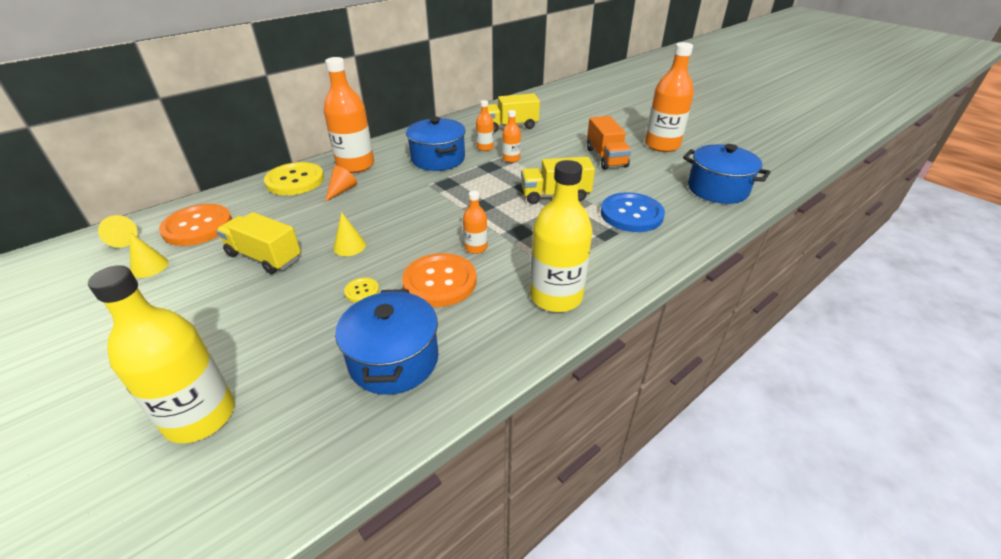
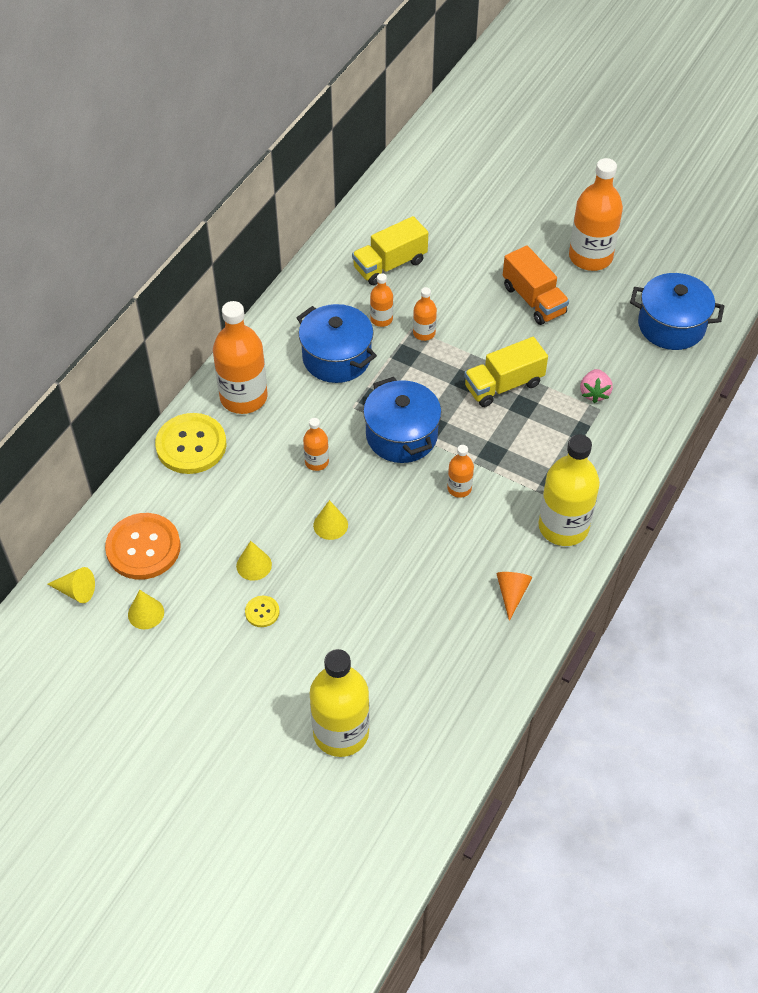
camera: 20 degrees left, 15 degrees up
yellow truck [216,212,301,274] -> yellow cone [236,541,272,581]
orange cone [325,166,357,202] -> orange cone moved to [497,572,532,621]
blue pot [335,289,438,395] -> blue pot moved to [363,377,441,463]
yellow button [344,278,379,302] -> yellow button moved to [245,596,280,627]
orange button [402,253,477,307] -> none
blue button [601,193,665,232] -> pink strawberry [580,369,613,403]
none -> orange bottle [303,418,329,471]

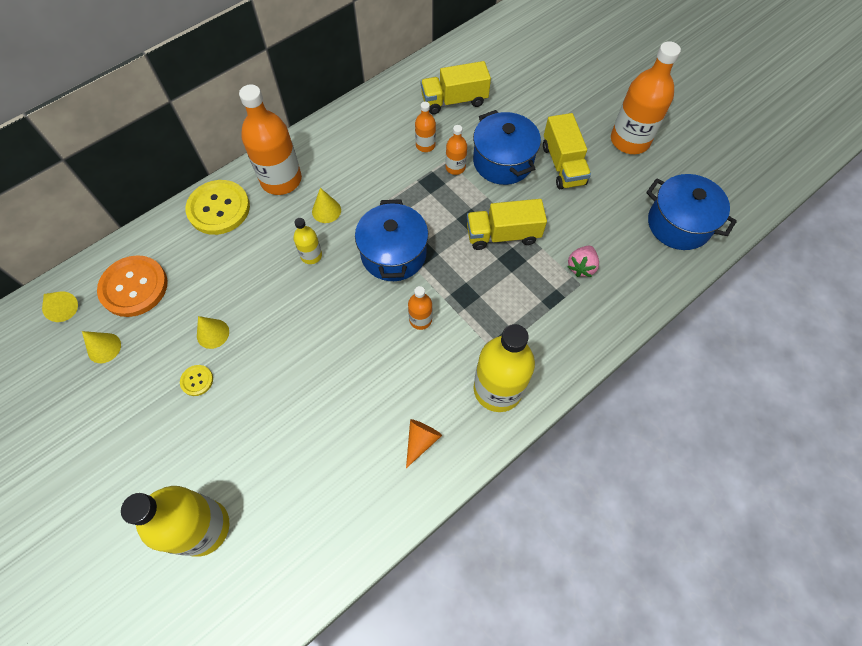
camera: 20 degrees right, 10 degrees up
blue pot [297,304,377,383] -> blue pot moved to [473,110,541,185]
orange bottle [303,418,329,471] -> yellow bottle [293,218,322,264]
yellow cone [313,500,348,540] -> yellow cone moved to [312,188,341,223]
orange truck [503,246,569,325] -> yellow truck [543,113,591,189]

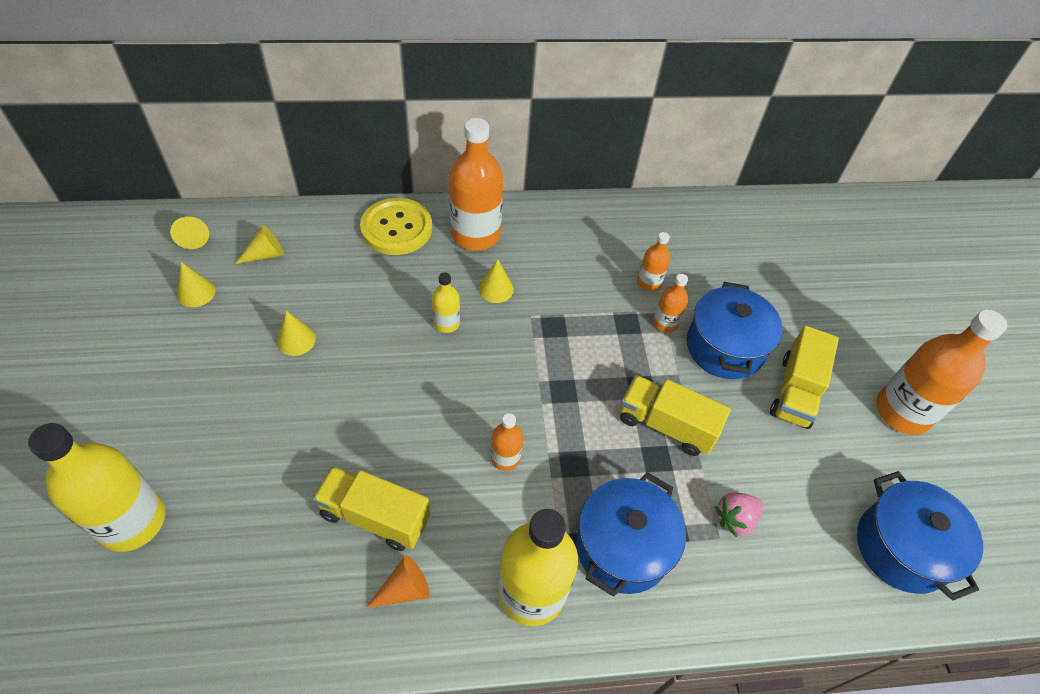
camera: 30 degrees right, 10 degrees down
orange button [97,255,168,317] -> yellow cone [235,225,284,264]
yellow button [180,365,213,396] -> none
blue pot [355,199,428,281] -> blue pot moved to [576,472,686,597]
yellow truck [421,61,491,114] -> yellow truck moved to [313,466,430,551]

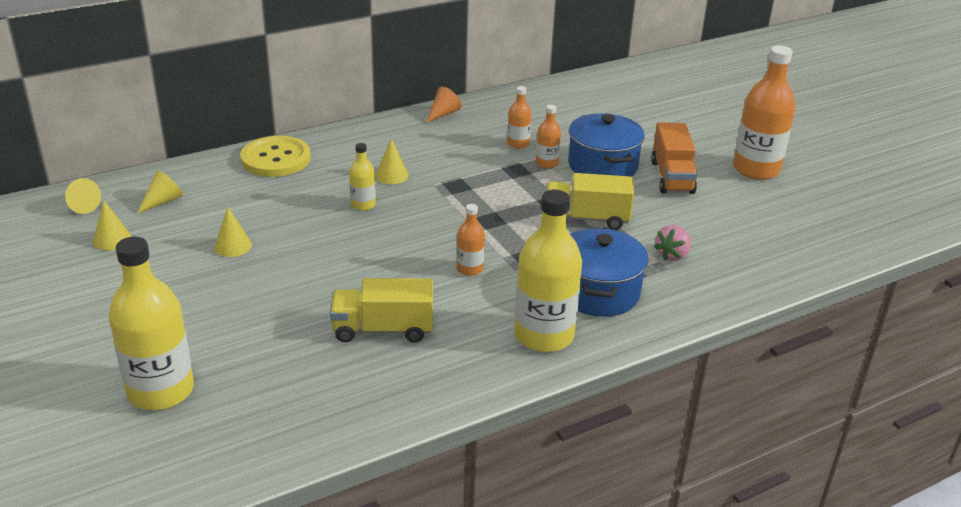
camera: 20 degrees left, 20 degrees down
orange cone [366,555,430,608] -> orange cone moved to [426,87,462,123]
orange bottle [449,118,503,251] -> none
yellow truck [770,326,839,429] -> orange truck [651,122,697,194]
blue pot [857,471,983,601] -> none

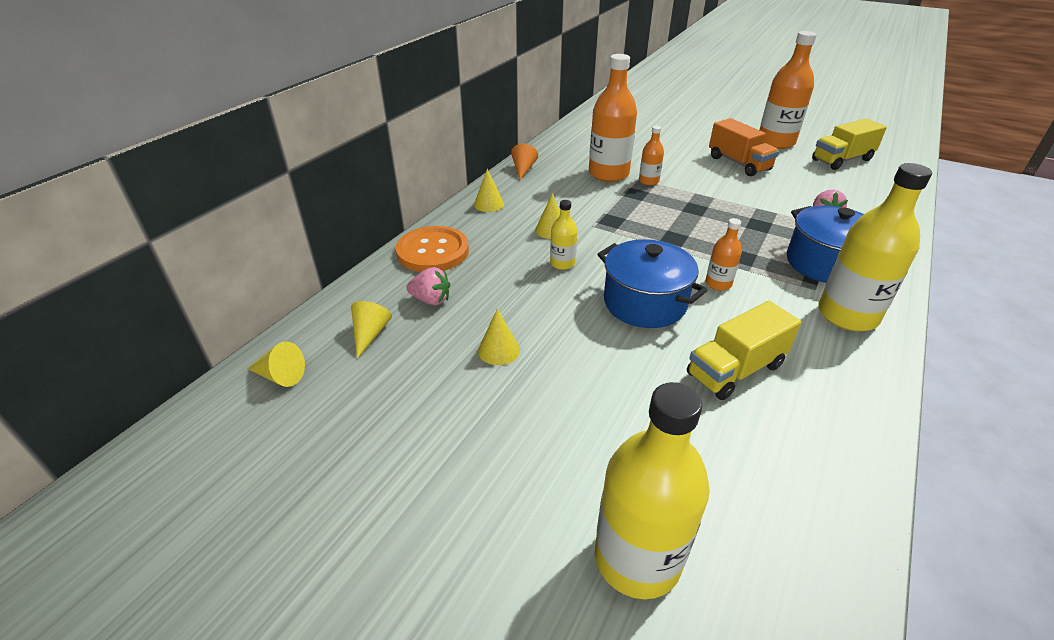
camera: 30 degrees left, 5 degrees up
yellow cone [93,200,131,250] -> yellow cone moved to [474,169,504,212]
yellow button [240,136,311,177] -> orange button [396,226,469,272]
orange bottle [507,86,532,149] -> orange bottle [589,54,637,182], size x2.04
yellow truck [546,173,634,230] -> yellow truck moved to [812,118,887,170]
blue pot [568,113,645,177] -> blue pot moved to [597,239,708,328]
none -> pink strawberry [407,267,450,305]

